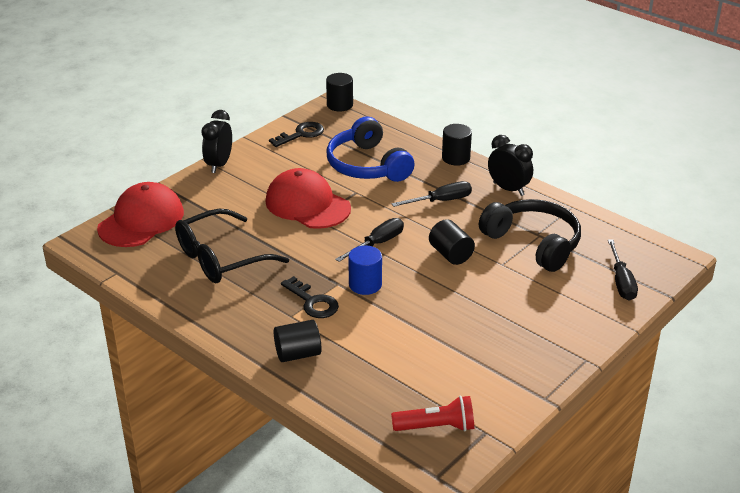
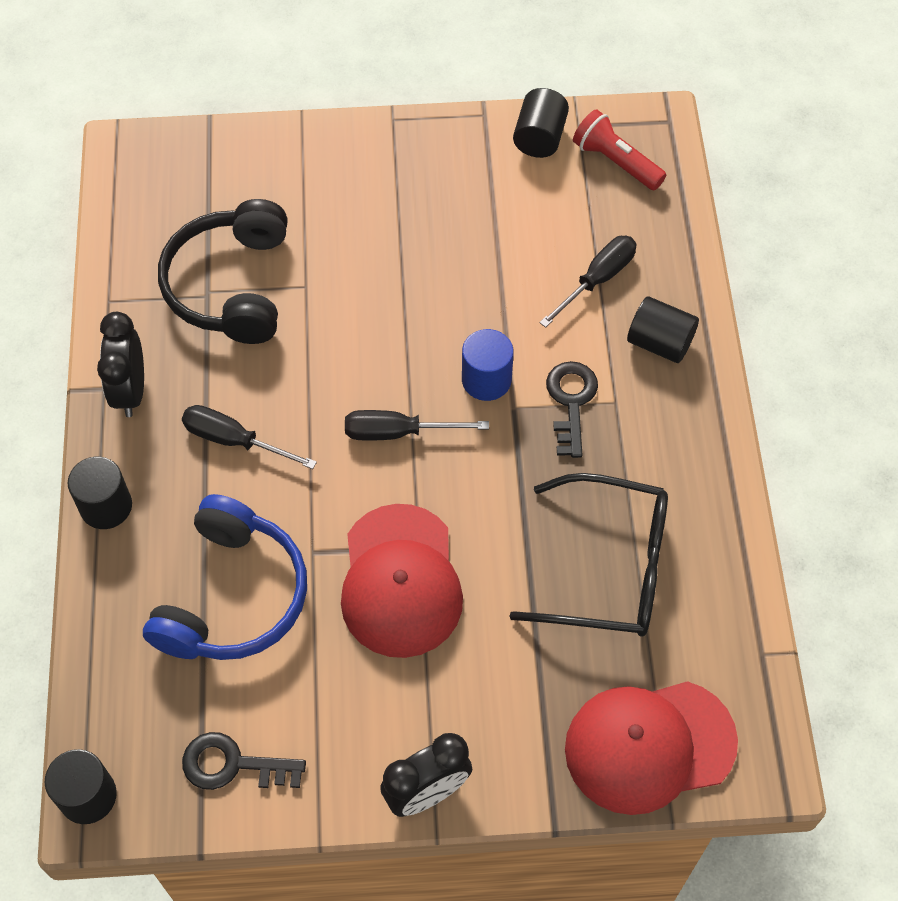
camera: 135 degrees left, 25 degrees up
black cylinder [429,219,475,265] -> black cylinder moved to [513,88,569,158]
black screwdriver [608,239,638,300] -> black screwdriver moved to [539,236,636,328]

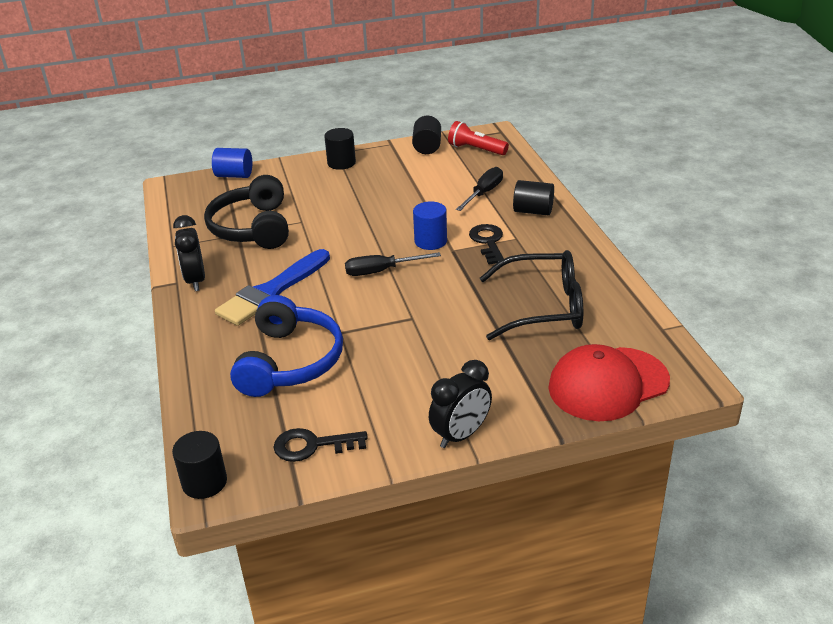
camera: 10 degrees left, 25 degrees down
black cylinder [68,457,132,529] -> black cylinder moved to [324,128,356,170]
black screwdriver [182,405,317,469] -> blue brush [215,249,330,326]
red cap [341,504,463,658] -> none
none -> blue cylinder [212,148,252,178]

